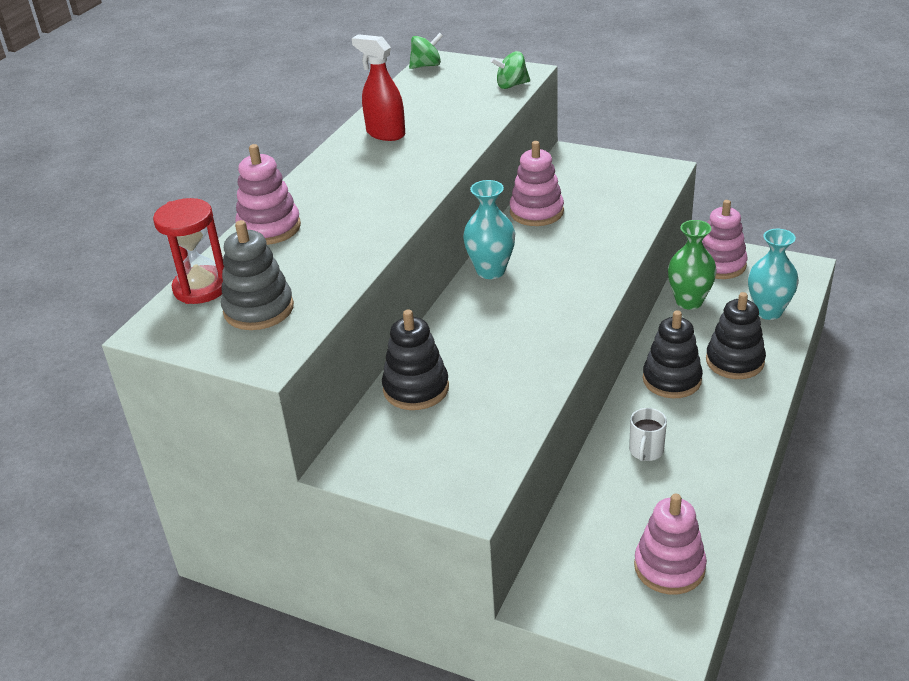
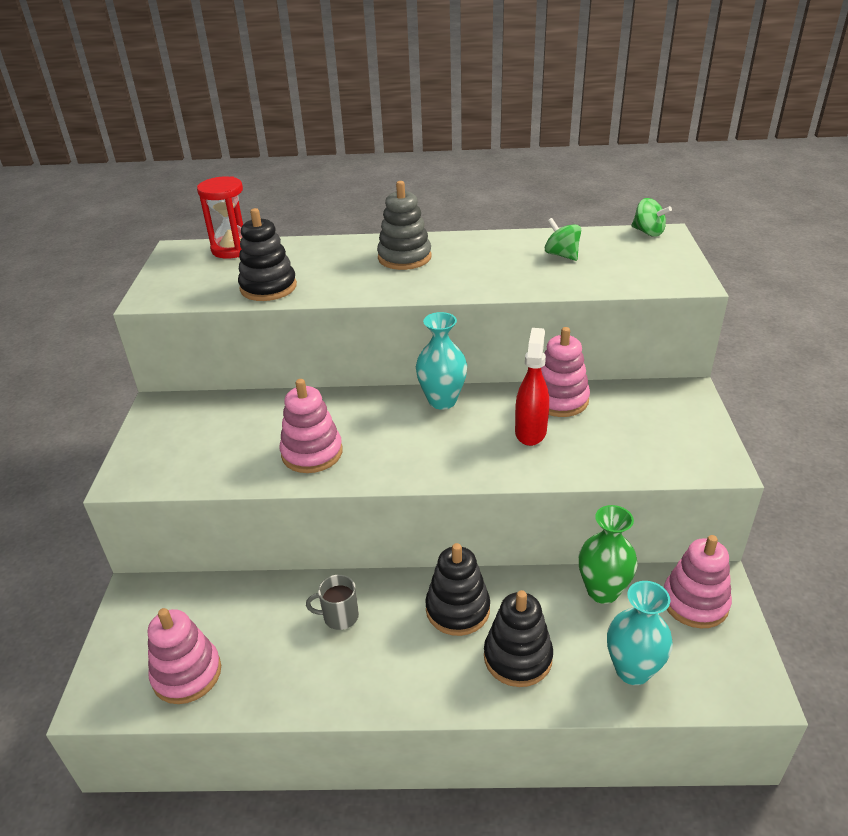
camera: 65 degrees right, 0 degrees up
grey stacking toy [221,220,294,330] -> grey stacking toy moved to [377,181,432,270]
pink stacking toy [235,144,301,245] -> pink stacking toy moved to [280,379,343,473]
red spray bottle [352,34,405,141] -> red spray bottle moved to [515,328,549,446]
black stacking toy [382,310,449,410] -> black stacking toy moved to [238,208,297,301]
green spinning top [490,51,530,89] -> green spinning top moved to [545,218,581,261]
white mug [629,408,667,461] -> grey mug [306,575,359,630]

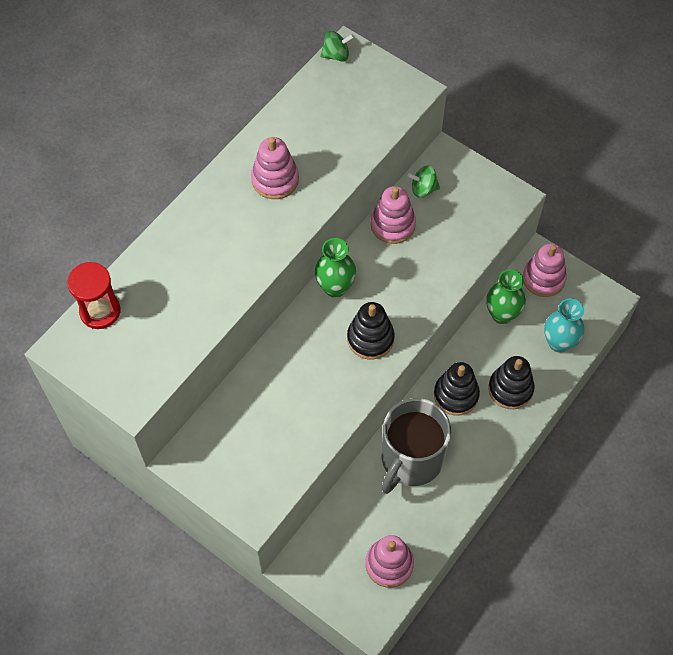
camera: 55 degrees left, 25 degrees up
black stacking toy [238,208,297,301] -> black stacking toy moved to [347,302,395,359]
pink stacking toy [280,379,343,473] -> pink stacking toy moved to [251,137,299,199]
grey mug [306,575,359,630] -> grey mug [381,398,451,494], size x2.48
grey stacking toy [377,181,432,270] -> none
turquoise vase [416,312,467,410] -> green vase [315,238,356,298]
red spray bottle [515,328,549,446] -> none
green spinning top [545,218,581,261] -> green spinning top moved to [407,166,440,198]

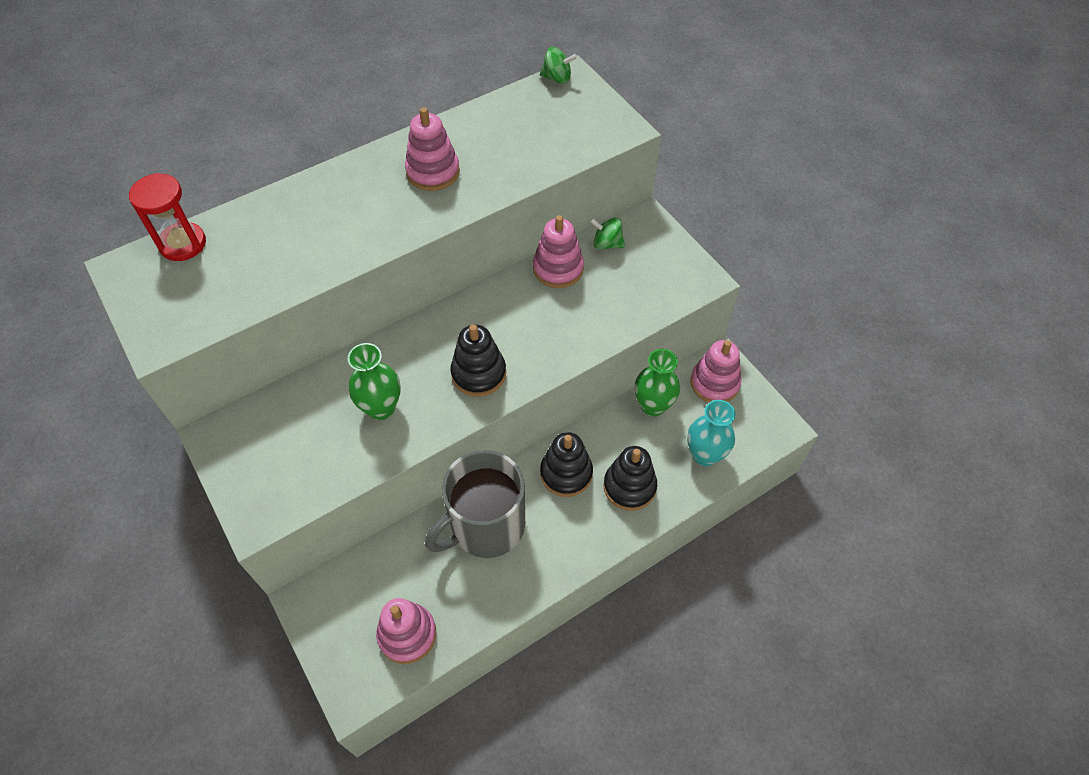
camera: 20 degrees right, 5 degrees down
green vase [315,238,356,298] -> green vase moved to [348,343,401,420]

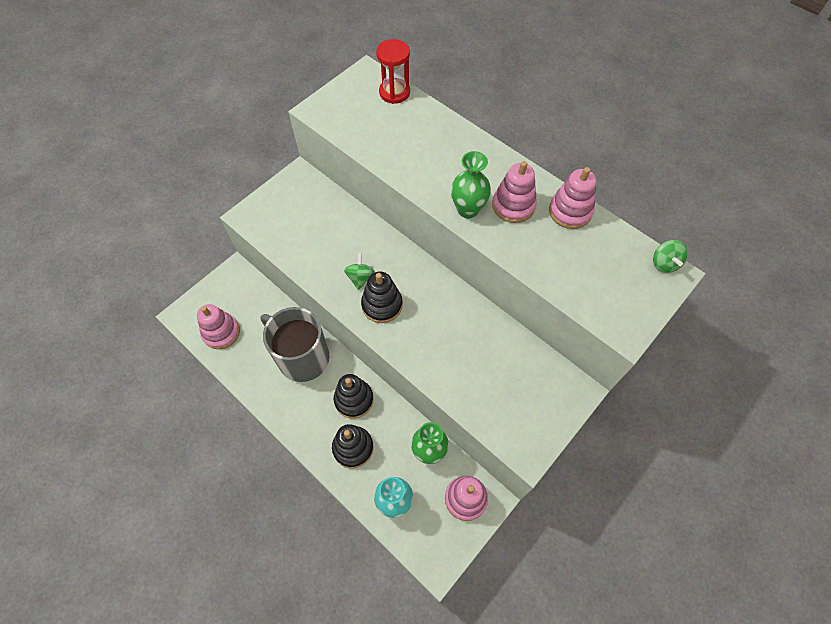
camera: 75 degrees right, 5 degrees up
green vase [348,343,401,420] -> green vase moved to [451,151,491,219]
pink stacking toy [533,215,584,288] -> pink stacking toy moved to [549,167,597,229]
green spinning top [590,217,625,249] -> green spinning top moved to [344,253,375,290]

